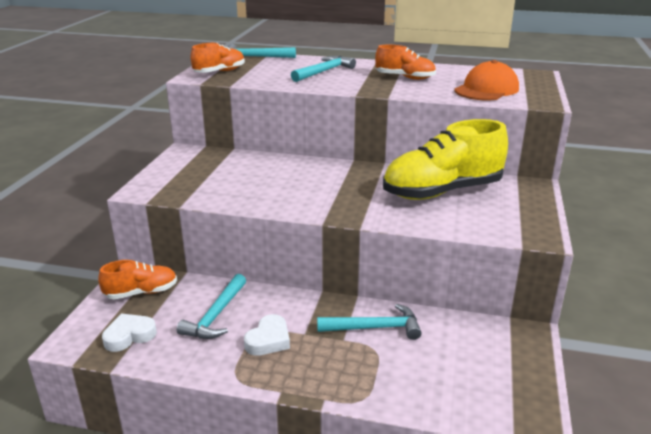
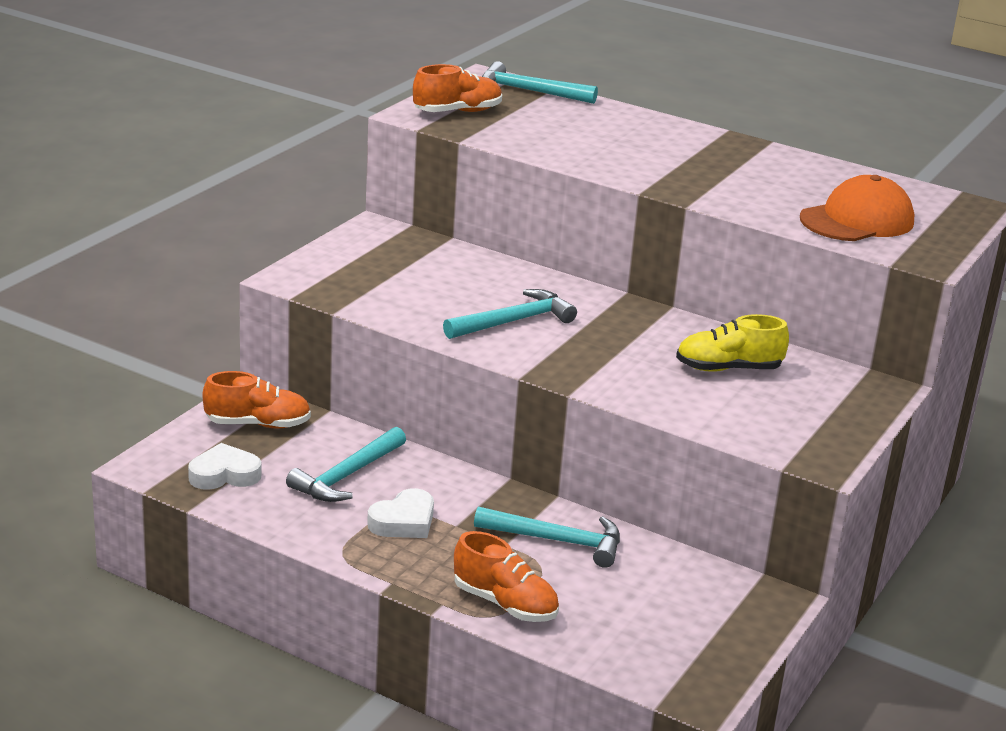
camera: 15 degrees right, 0 degrees up
turquoise hammer [291,56,356,82] -> turquoise hammer moved to [443,289,577,339]
orange shoe [375,44,436,80] -> orange shoe moved to [454,531,559,622]
yellow shoe [383,119,508,200] -> yellow shoe [676,314,789,372], size x0.53

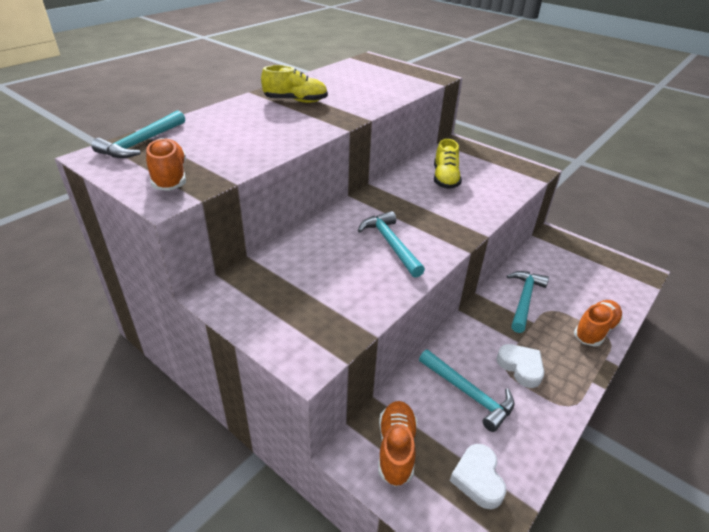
camera: 80 degrees left, 10 degrees up
orange cap [800,175,914,241] -> none
none -> yellow shoe [261,65,328,103]

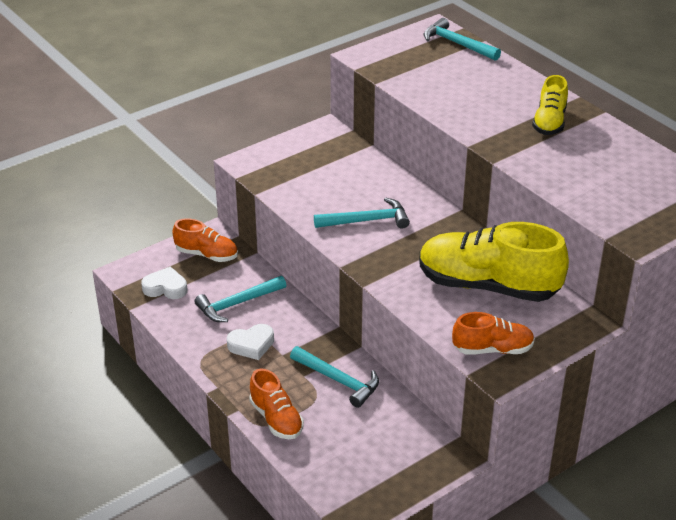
camera: 105 degrees right, 0 degrees up
orange shoe [146,138,186,191] -> orange shoe moved to [452,312,535,355]
yellow shoe [434,139,462,189] -> yellow shoe [419,222,569,302], size x1.89

